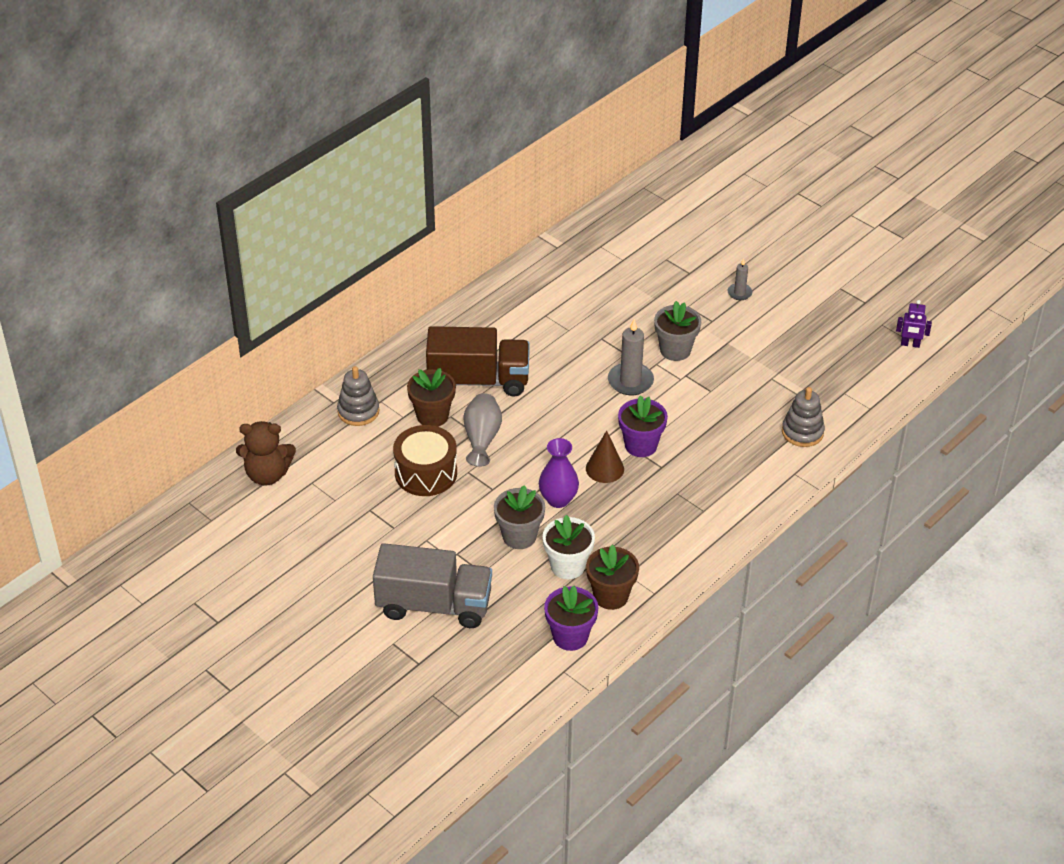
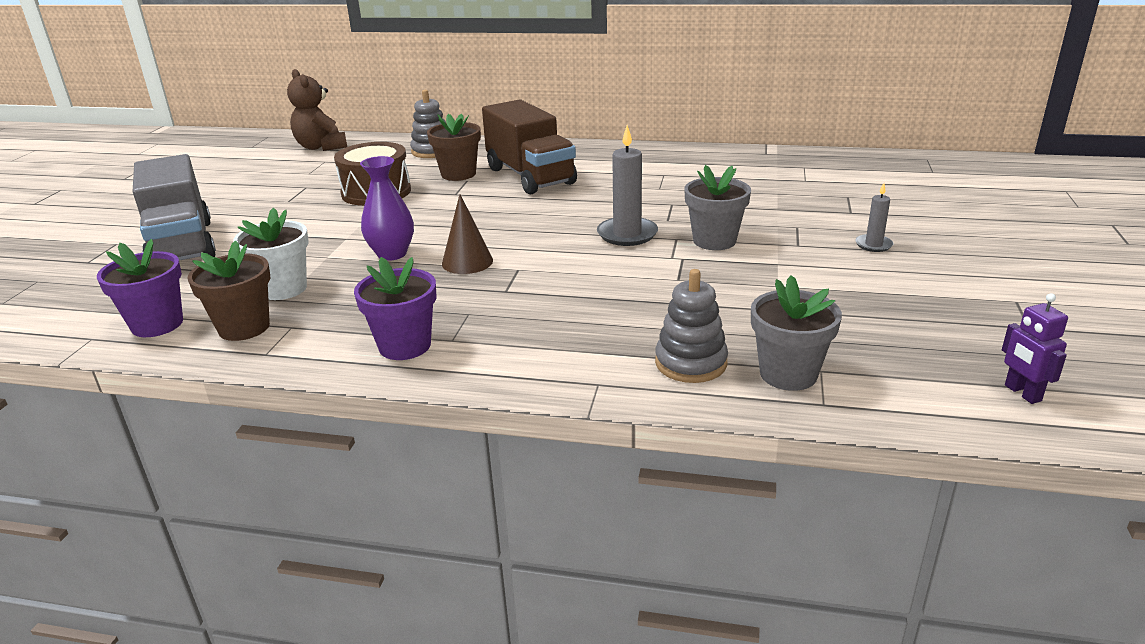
camera: 60 degrees right, 15 degrees down
grey vase [463,393,502,467] -> none
grey flower pot [494,485,545,549] -> grey flower pot moved to [751,275,842,391]
purple flower pot [618,395,668,457] -> purple flower pot moved to [354,257,437,360]

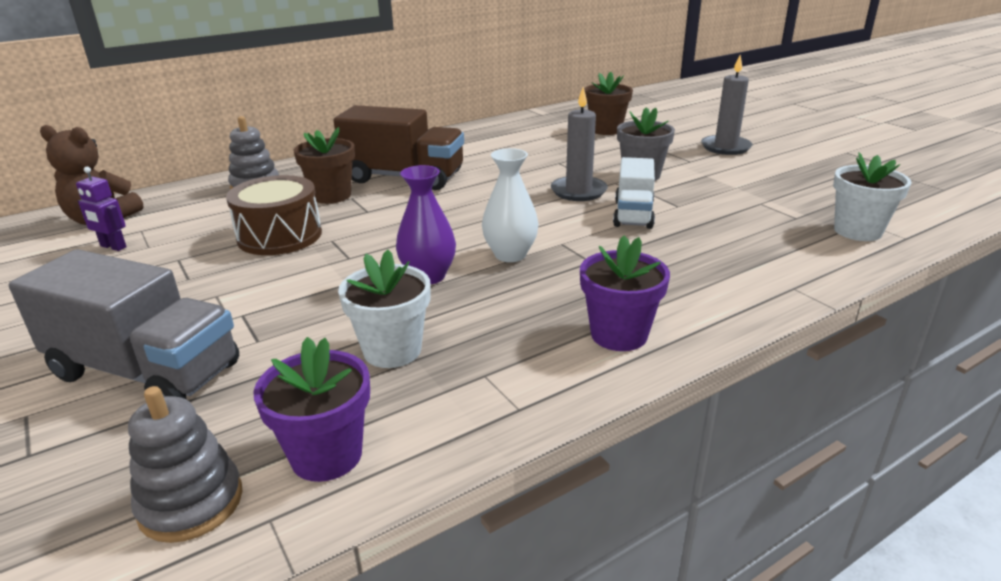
camera: 45 degrees left, 0 degrees up
brown flower pot [187,240,270,341] -> brown flower pot moved to [585,72,633,135]
brown cone [442,194,493,274] -> white vase [482,148,539,262]
grey stacking toy [655,269,728,383] -> grey stacking toy moved to [128,386,243,543]
grey flower pot [751,275,842,391] -> white flower pot [833,152,912,241]
grey candle [855,183,893,252] -> grey candle [701,55,752,155], size x1.77
purple robot [1002,293,1068,404] -> purple robot moved to [76,167,127,251]
none -> white truck [613,157,655,229]

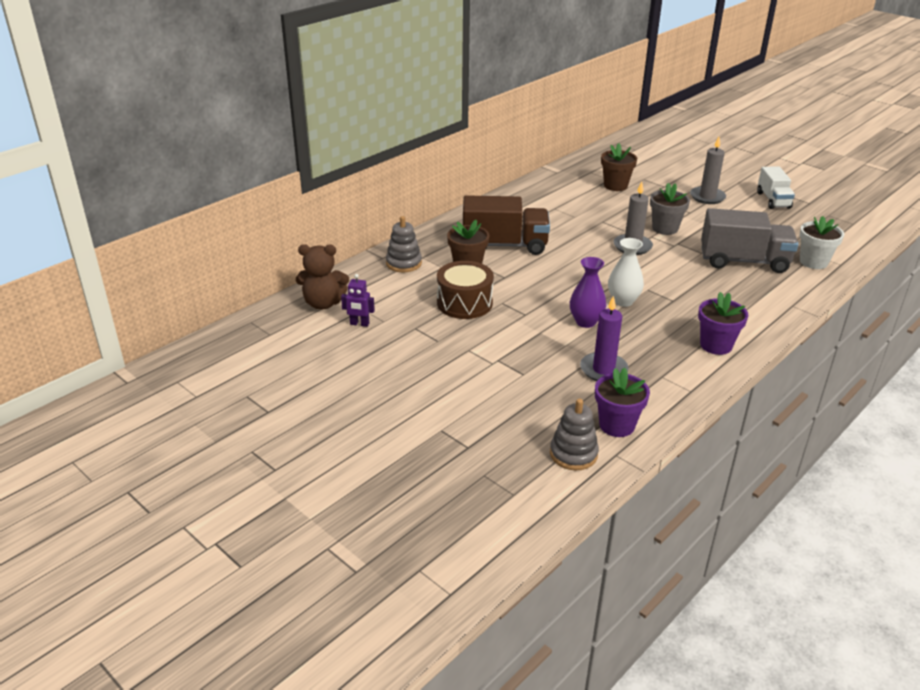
camera: 15 degrees left, 5 degrees up
grey truck [9,249,239,399] -> grey truck moved to [701,208,799,273]
white flower pot [338,250,431,368] -> purple candle [580,296,629,381]
white truck [613,157,655,229] -> white truck moved to [757,166,795,209]

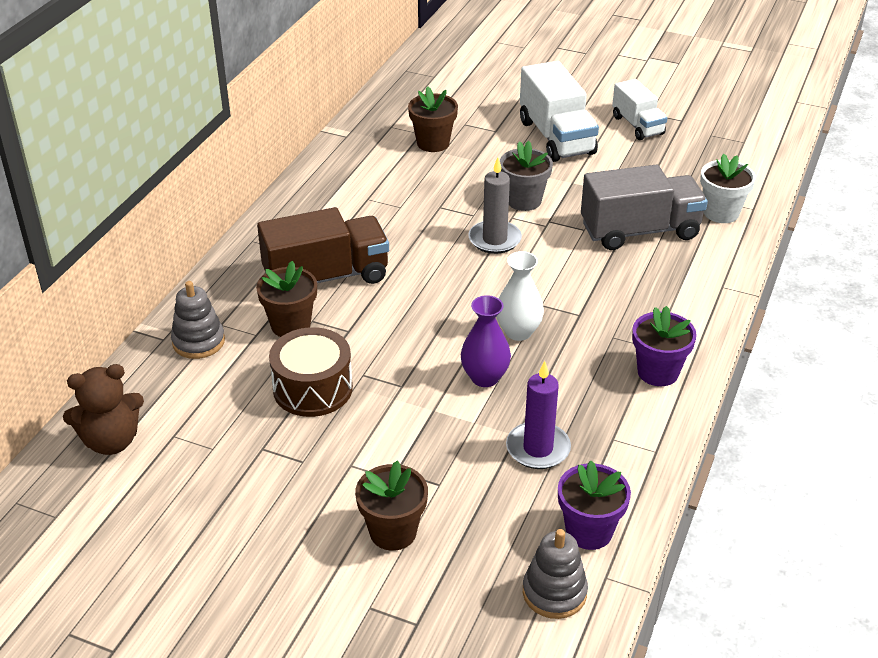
camera: 20 degrees left, 5 degrees up
purple robot [341,274,375,327] -> none
grey candle [690,137,726,204] -> white truck [520,61,599,162]
none -> brown flower pot [355,460,428,551]

